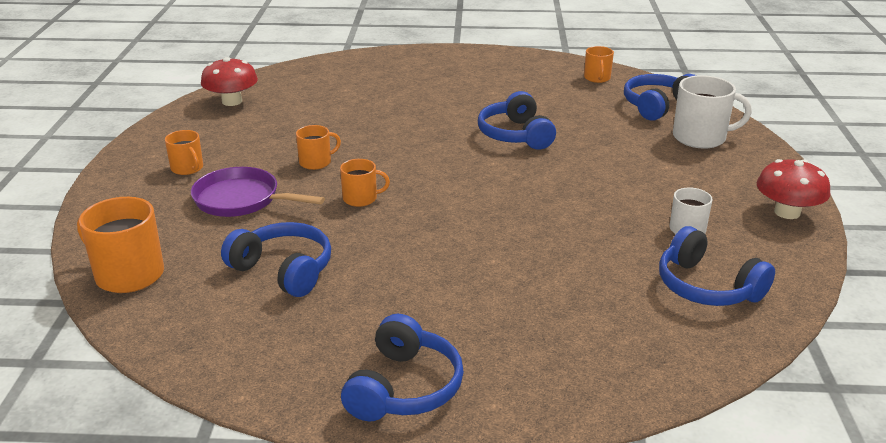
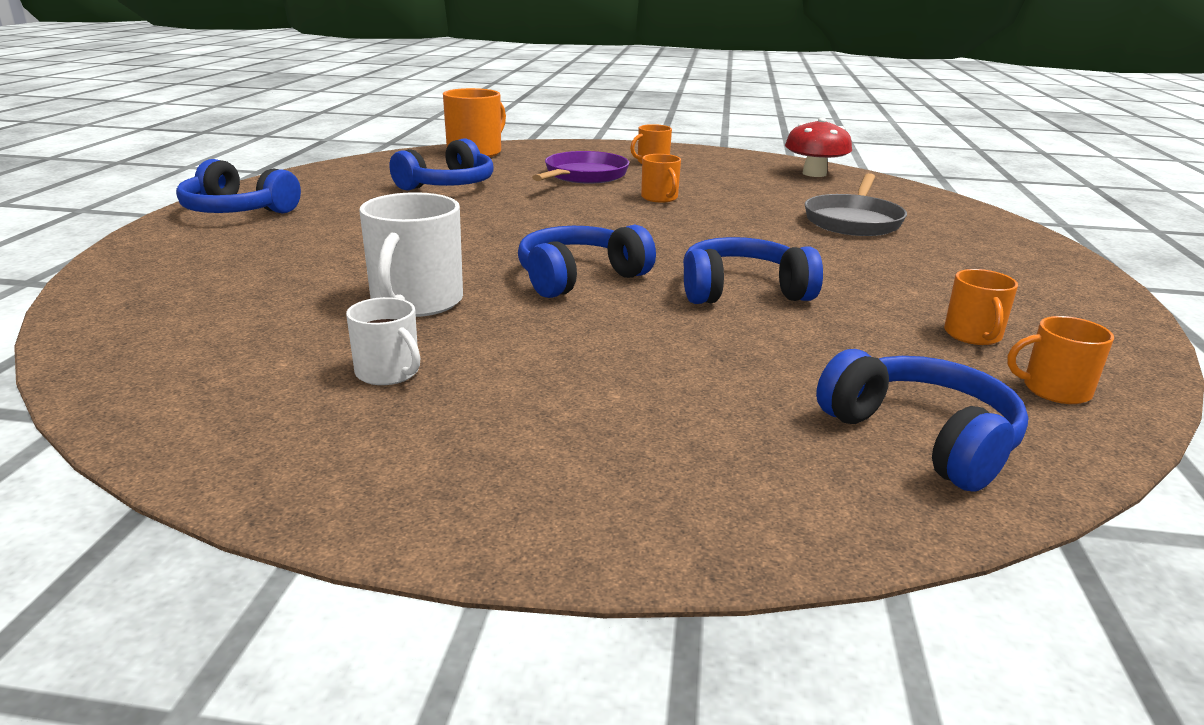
camera: 95 degrees right, 5 degrees down
orange mug [340,159,390,207] -> orange mug moved to [944,269,1018,345]
blue headphones [659,226,775,306] -> blue headphones moved to [518,224,656,298]
white mug [673,75,752,149] -> white mug moved to [359,192,463,317]
red mushroom [756,159,830,219] -> none
none -> grey pan [805,173,907,236]

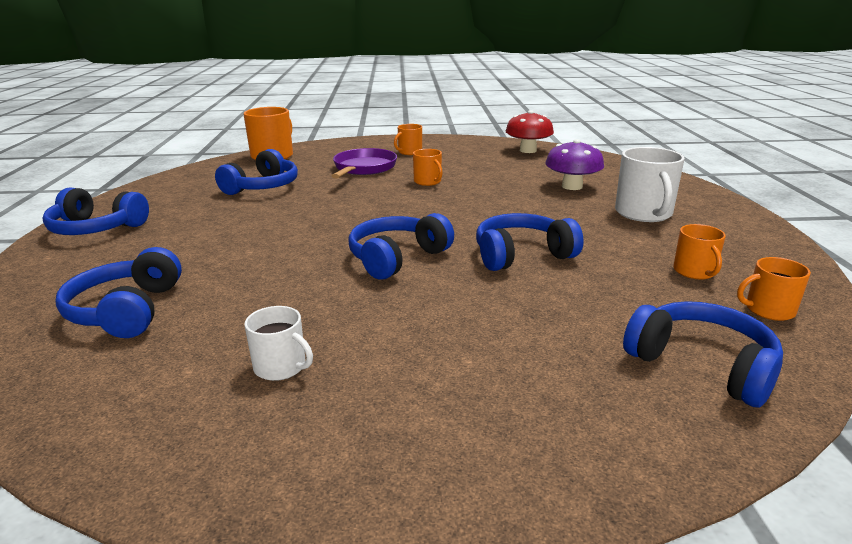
camera: 10 degrees left, 0 degrees up
white mug [359,192,463,317] -> white mug moved to [615,147,685,222]
grey pan [805,173,907,236] -> purple mushroom [545,139,604,190]
none -> blue headphones [55,247,182,338]

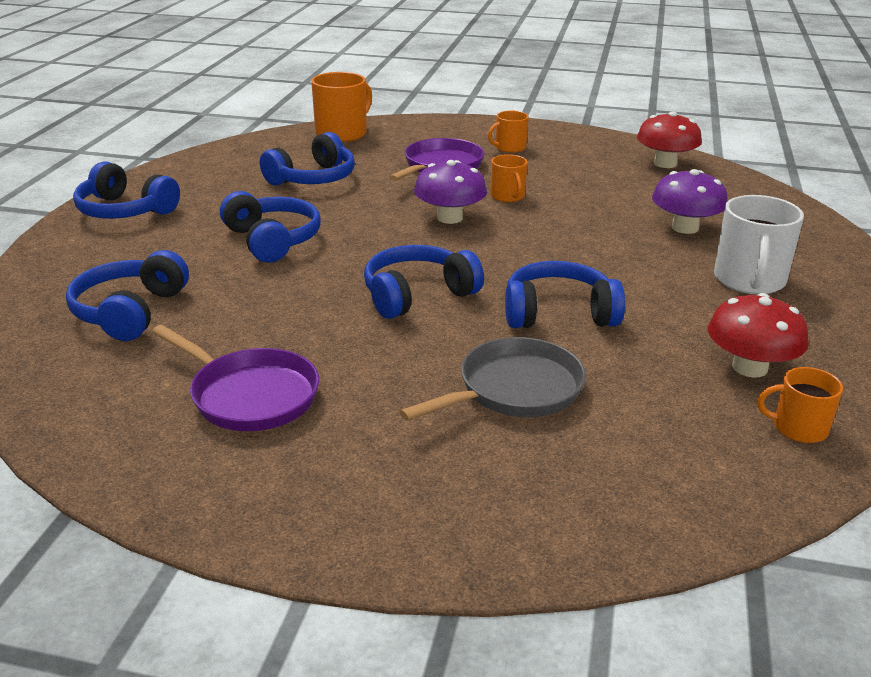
camera: 15 degrees right, 5 degrees up
white mug [244,306,313,381] -> purple pan [152,325,319,431]
blue headphones [623,301,783,408] -> blue headphones moved to [220,191,321,263]
orange mug [673,224,726,279] -> red mushroom [708,293,809,378]
none -> grey pan [399,337,586,421]
none -> purple mushroom [414,160,487,224]

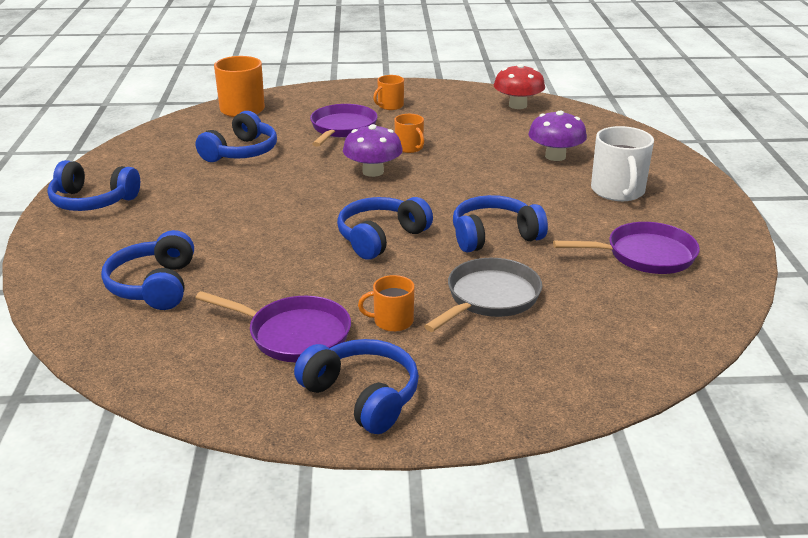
camera: 15 degrees left, 0 degrees up
blue headphones [220,191,321,263] -> blue headphones moved to [294,339,419,434]
red mushroom [708,293,809,378] -> purple pan [553,222,700,274]
orange mug [757,367,843,443] -> orange mug moved to [358,275,414,332]

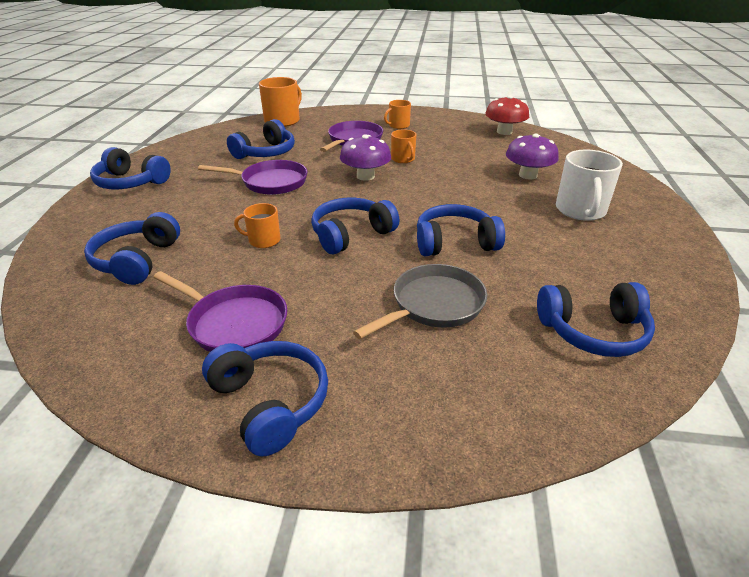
camera: 10 degrees right, 5 degrees up
orange mug [358,275,414,332] -> orange mug moved to [234,203,280,248]
purple pan [553,222,700,274] -> purple pan moved to [198,160,307,195]
none -> blue headphones [537,282,655,357]

